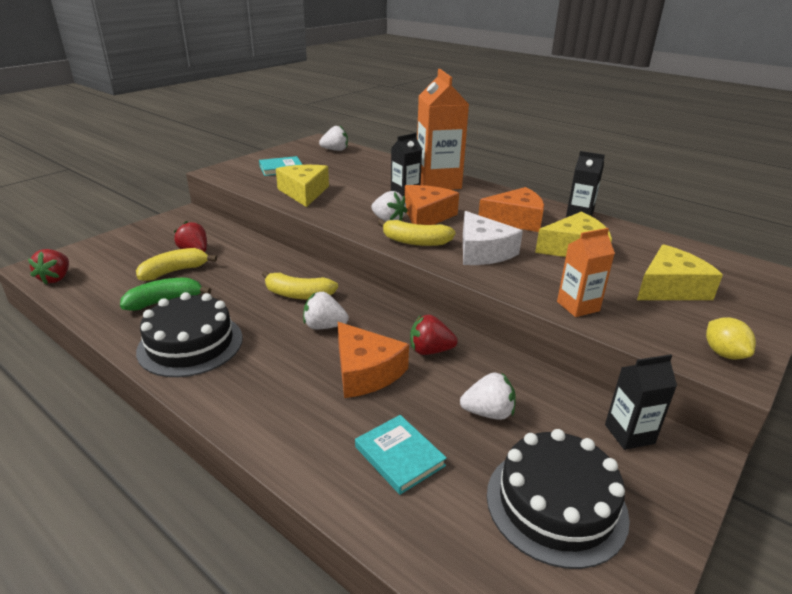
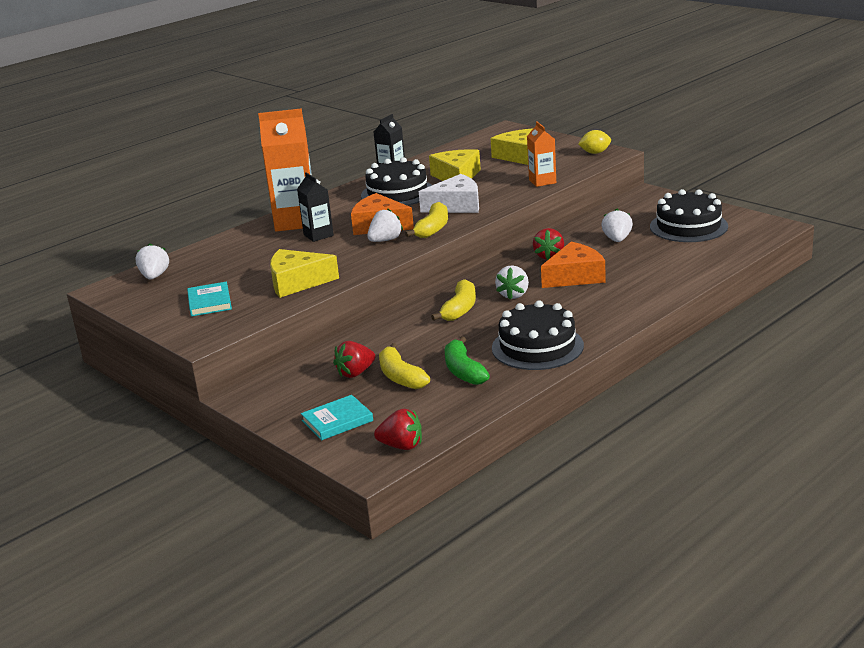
camera: 80 degrees left, 5 degrees down
turquoise book [355,415,447,495] -> turquoise book moved to [301,395,373,440]
orange cheese [478,187,544,232] -> black cake [361,157,432,206]
black carton [605,354,677,450] -> none

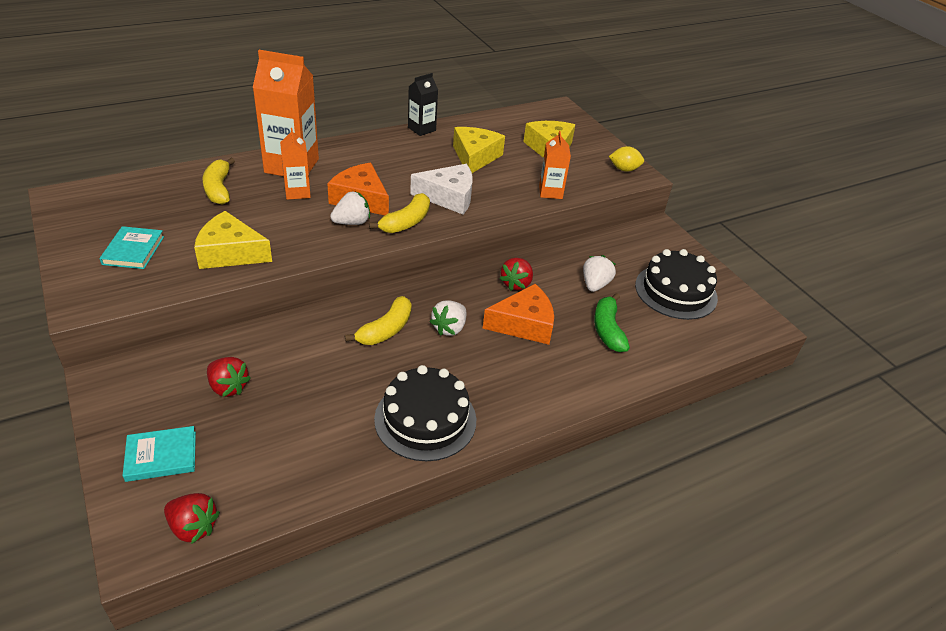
camera: 10 degrees right, 15 degrees up
white strawberry [135,243,169,279] -> none
black carton [297,173,334,242] -> orange carton [280,128,311,200]
red strawberry [333,341,376,378] -> red strawberry turned 120 degrees counterclockwise [207,357,251,397]
black cake [361,157,432,206] -> none
yellow banana [379,343,430,389] -> yellow banana moved to [202,158,235,205]
green banana [445,337,490,385] -> green banana moved to [594,293,630,352]

